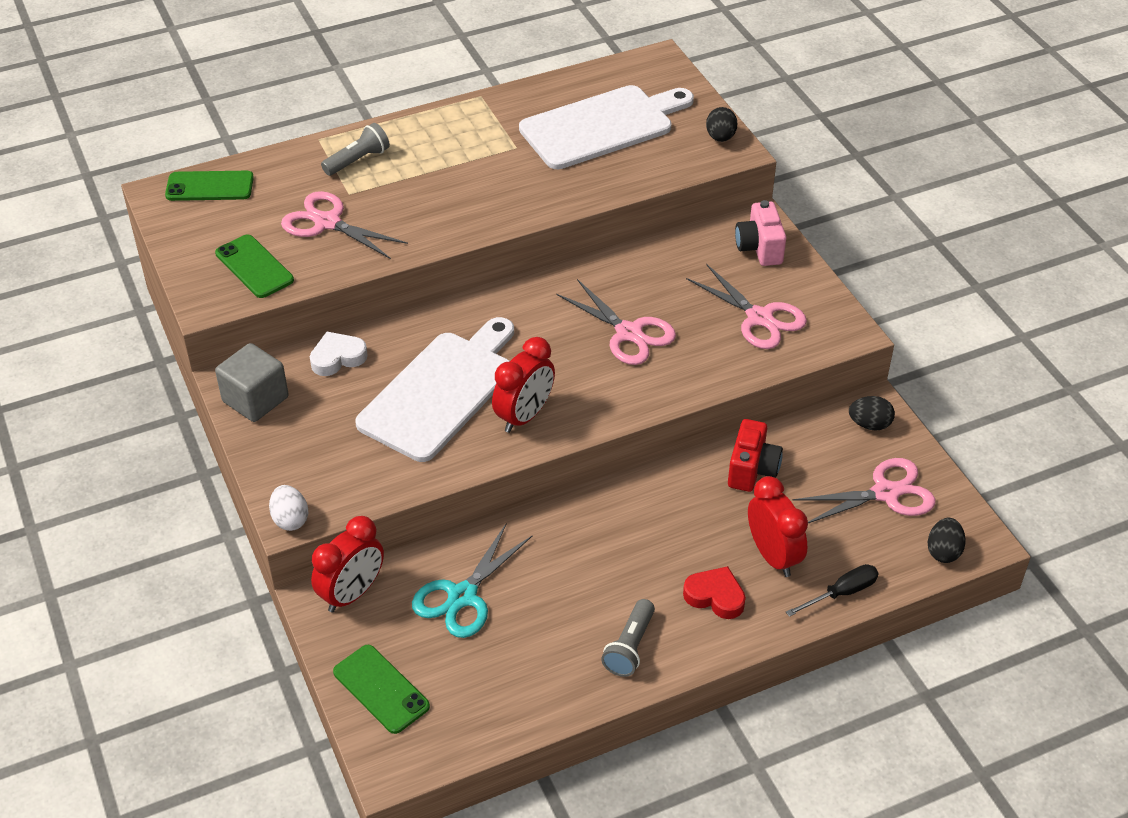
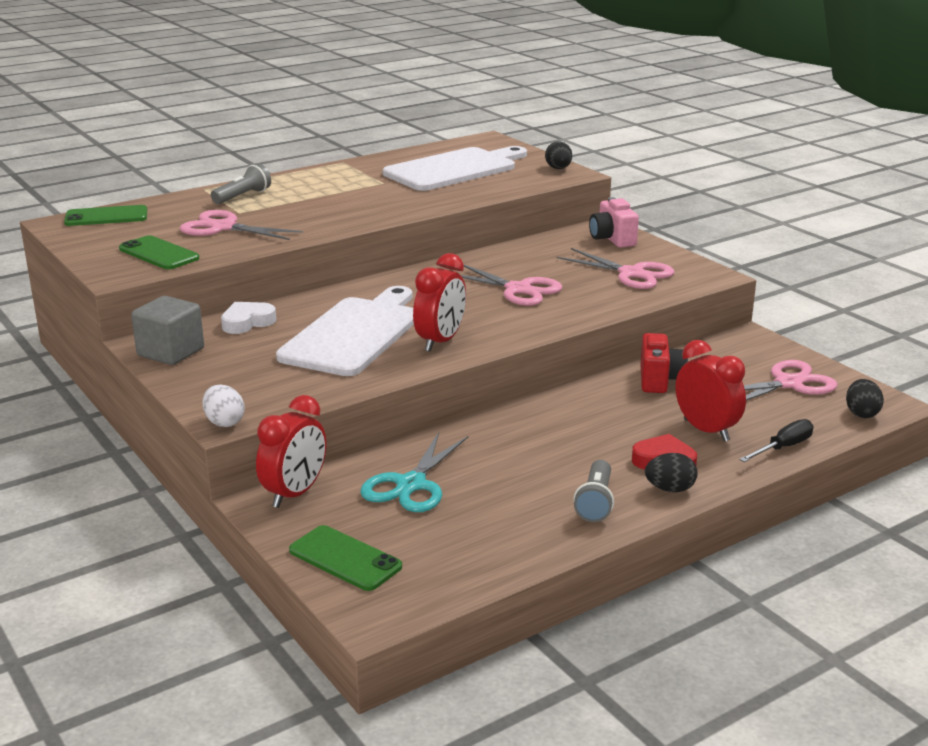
camera: 10 degrees left, 20 degrees down
black egg [849,396,895,431] -> black egg moved to [645,453,698,492]

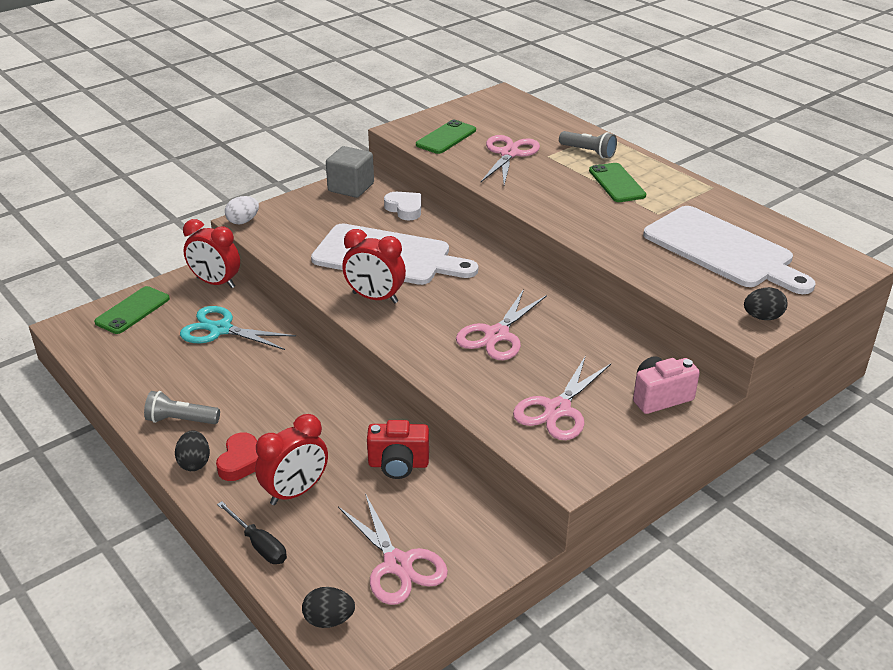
camera: 85 degrees right, 10 degrees up
green phone [64,205,147,226] -> green phone moved to [589,163,646,202]

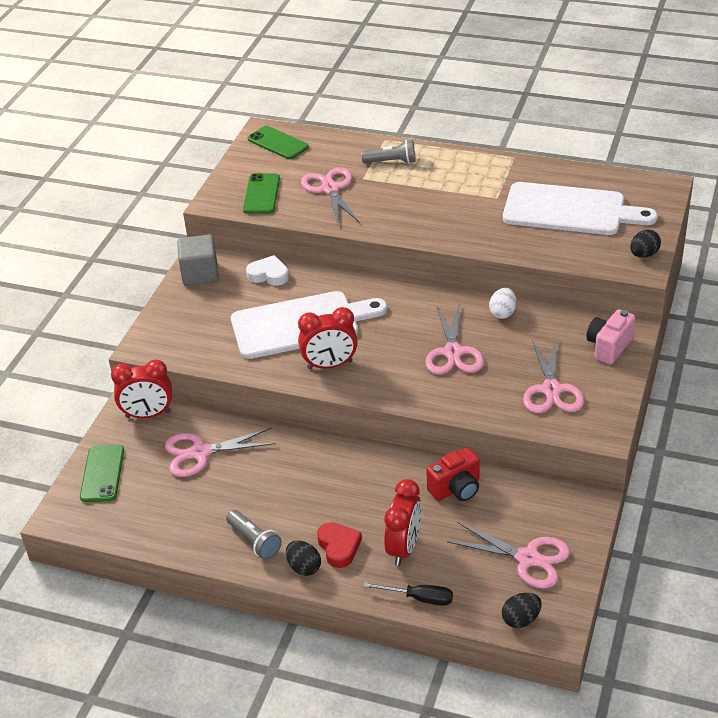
camera: 30 degrees left, 5 degrees up
grey flashlight [144,391,220,424] -> grey flashlight turned 105 degrees counterclockwise [226,510,282,560]
turquoise scissors [180,306,296,350] -> pink scissors [165,428,276,477]
white egg [225,196,259,224] -> white egg moved to [489,288,516,319]
green phone [589,163,646,202] -> green phone moved to [248,126,309,159]

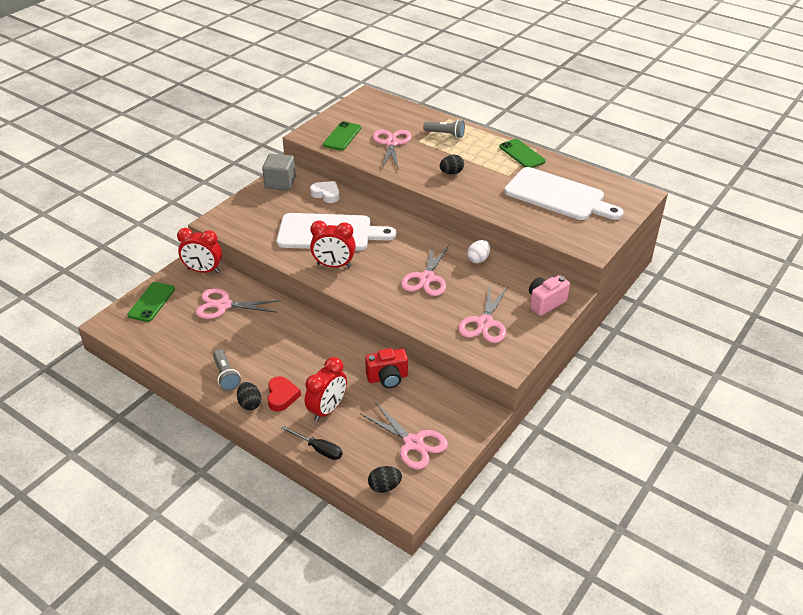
camera: 15 degrees right, 0 degrees up
green phone [248,126,309,159] -> green phone moved to [499,139,546,168]
black egg [630,230,661,258] -> black egg moved to [440,155,464,174]

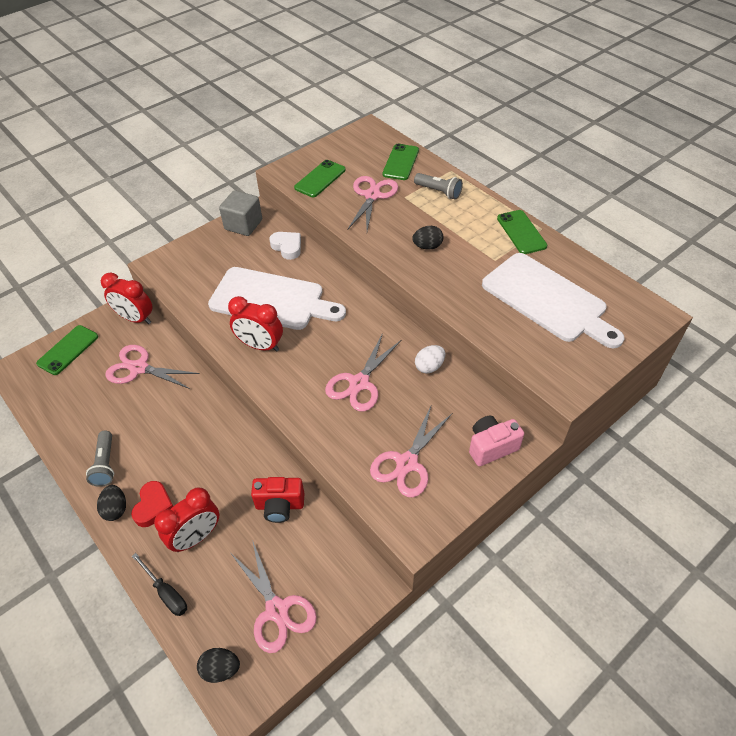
camera: 15 degrees right, 10 degrees up
none -> green phone [382,144,419,180]

